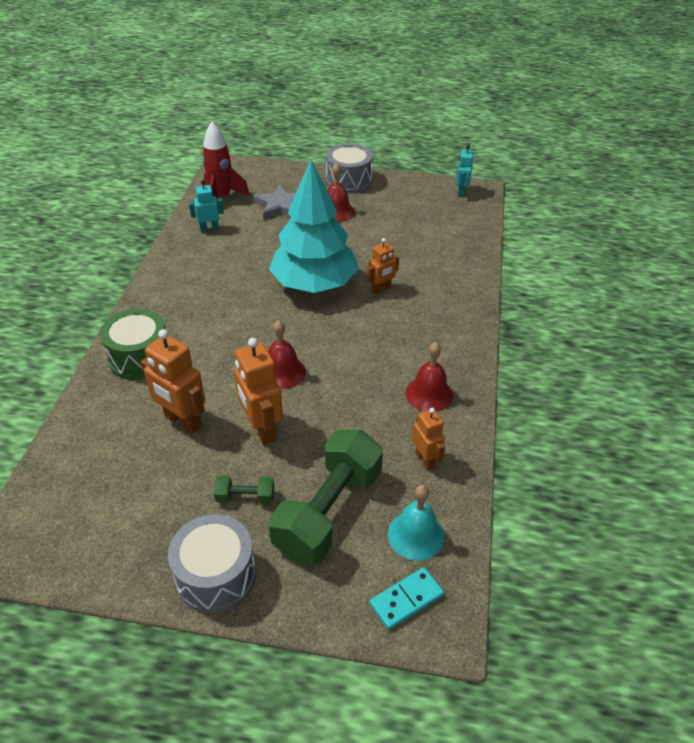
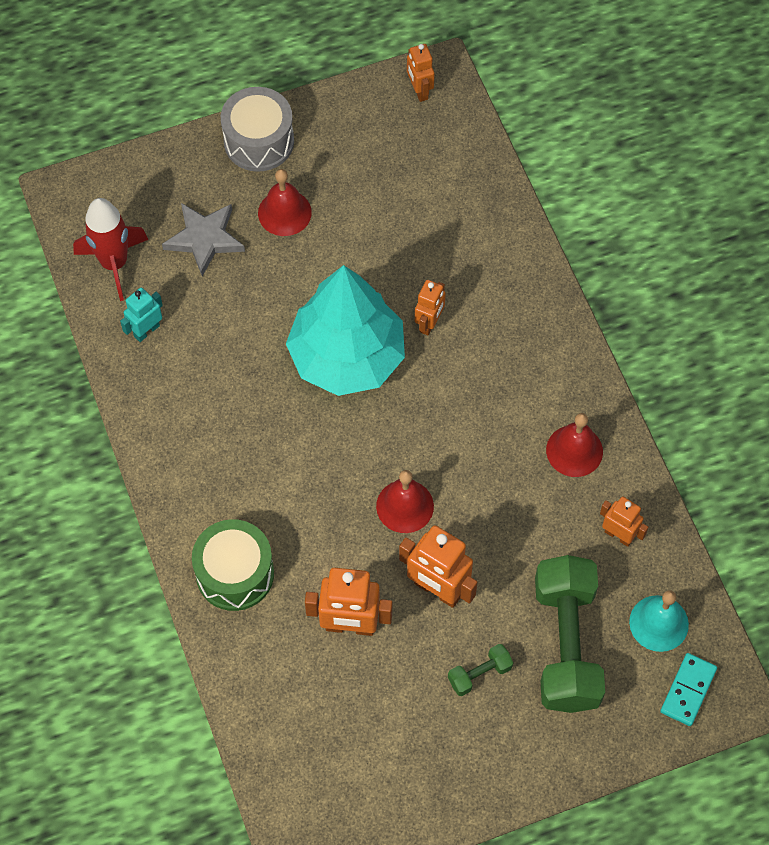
camera: 30 degrees left, 20 degrees up
grey drum [168,514,256,613] -> none
turquoise robot [456,144,474,197] -> orange robot [407,44,435,102]

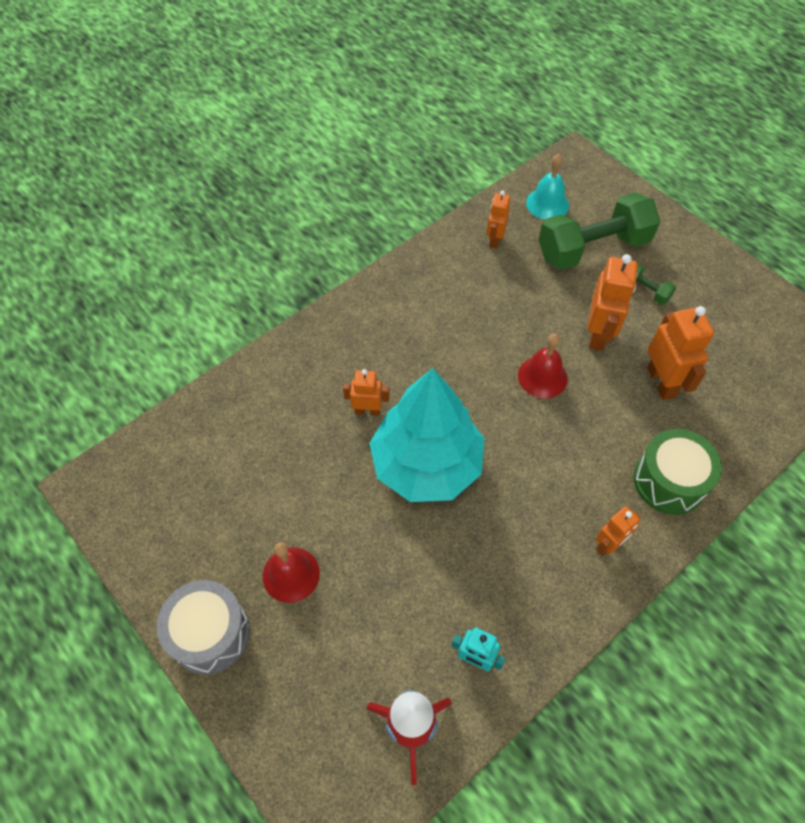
camera: 110 degrees left, 5 degrees down
grey star [162,203,245,276] -> none
orange robot [407,44,435,102] -> orange robot moved to [596,506,641,556]
red bell [546,413,603,477] -> none
turquoise domino [660,653,717,726] -> none

